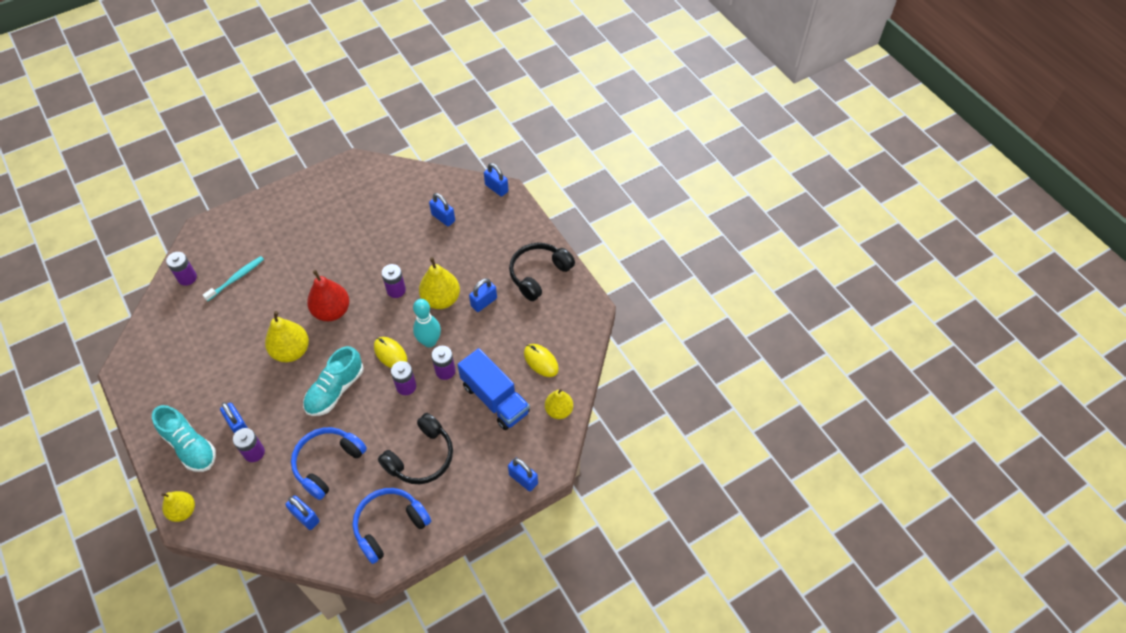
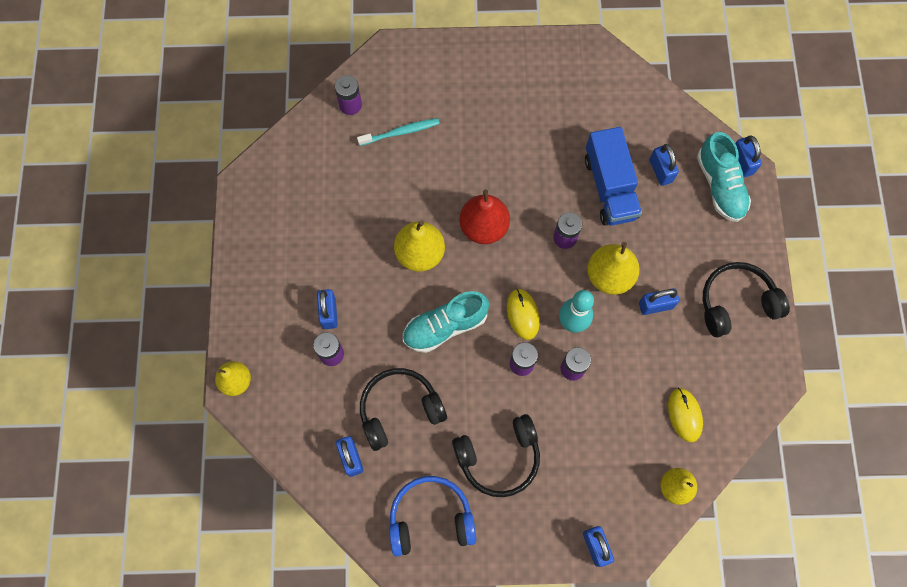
camera: 30 degrees right, 15 degrees up
turquoise shoe [152,405,216,472] -> turquoise shoe moved to [697,132,751,222]
blue headphones [291,427,367,500] -> black headphones [360,368,447,451]
blue truck [457,348,530,430] -> blue truck moved to [585,127,642,226]

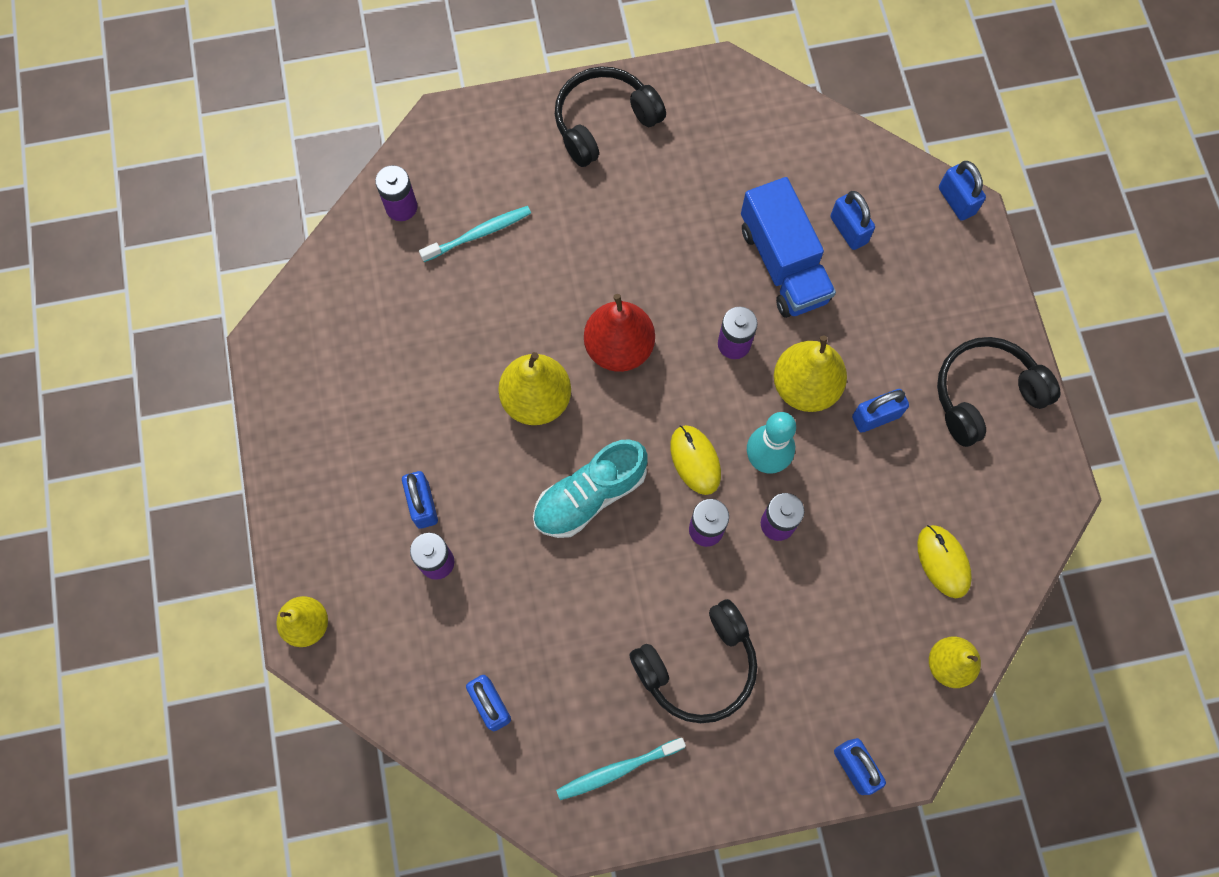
camera: 10 degrees left, 0 degrees up
black headphones [360,368,447,451] -> black headphones moved to [555,66,666,167]
blue headphones [389,476,476,556] -> turquoise toothbrush [556,738,686,800]
turquoise shoe [697,132,751,222] -> none

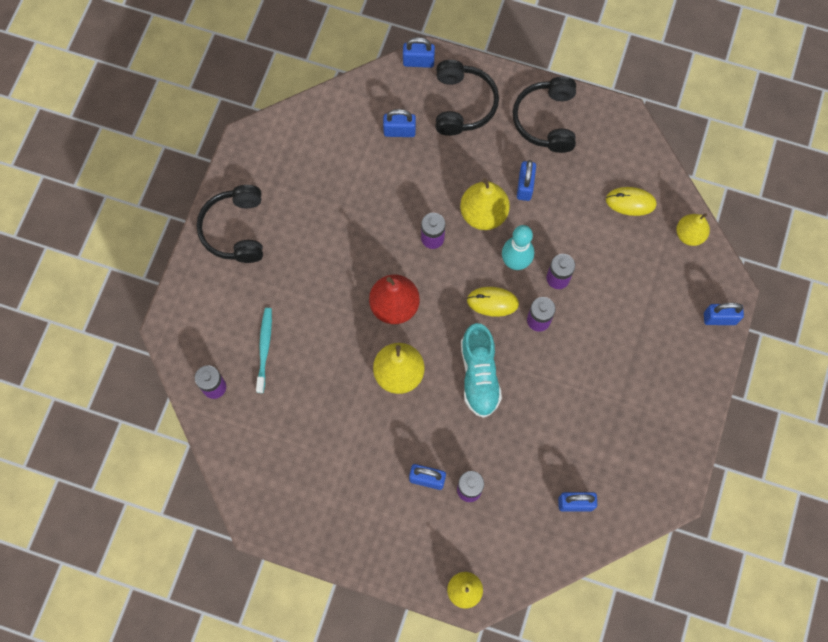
camera: 60 degrees left, 0 degrees up
turquoise toothbrush [556,738,686,800] -> none
black headphones [629,599,757,723] -> black headphones moved to [436,60,499,136]
blue truck [741,177,836,318] -> none

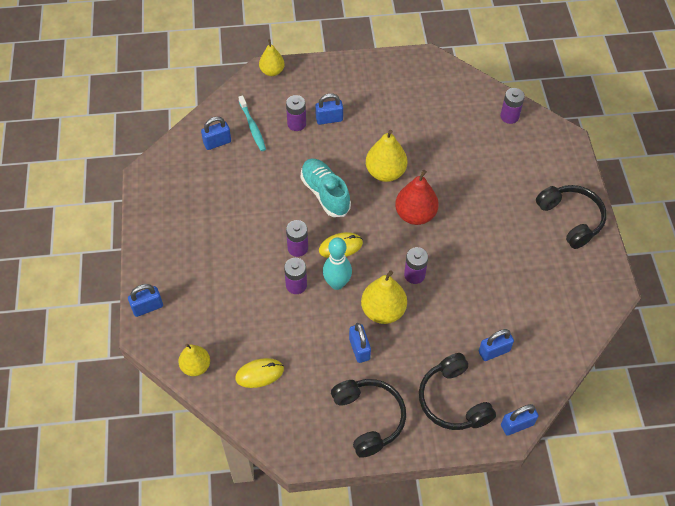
camera: 155 degrees right, 15 degrees down
turquoise toothbrush [256,308,272,393] -> turquoise toothbrush moved to [238,95,266,151]

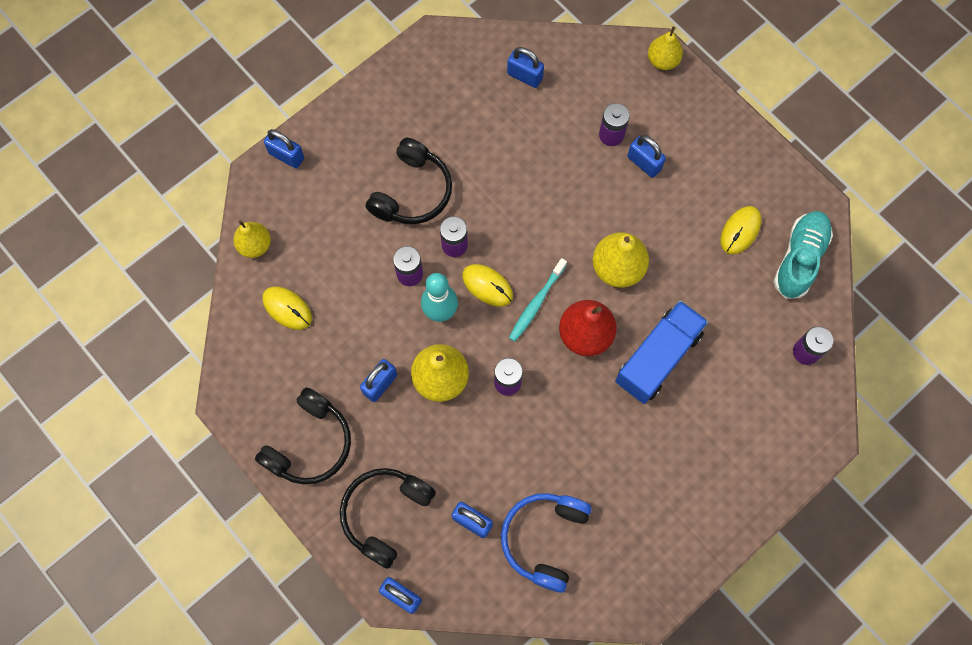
camera: 55 degrees right, 15 degrees up
turquoise toothbrush [238,95,266,151] -> turquoise toothbrush moved to [509,258,567,342]
turquoise shoe [301,158,351,217] -> turquoise shoe moved to [773,211,833,299]
black headphones [536,185,607,249] -> black headphones moved to [366,138,452,224]
none -> blue headphones [501,493,592,593]
none -> blue truck [615,300,708,404]
none -> yellow mouse [720,206,762,254]

